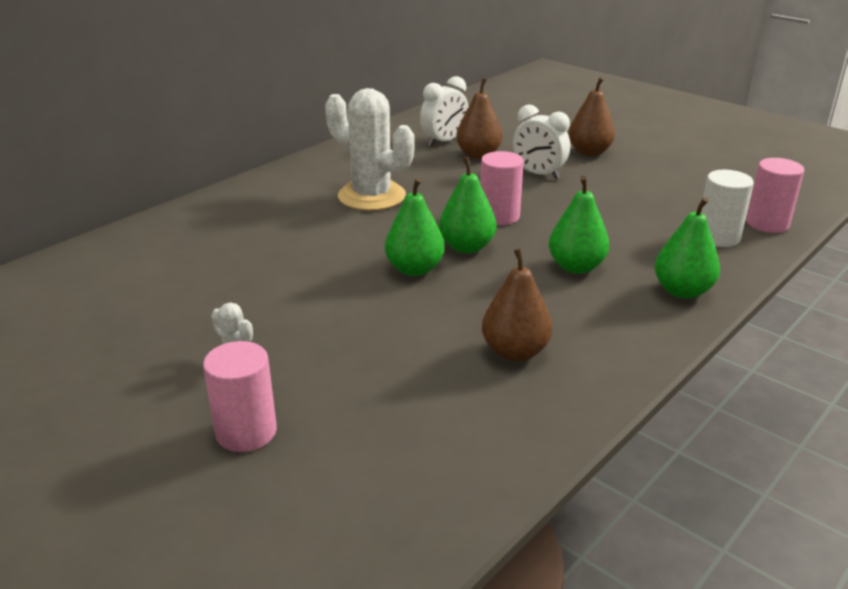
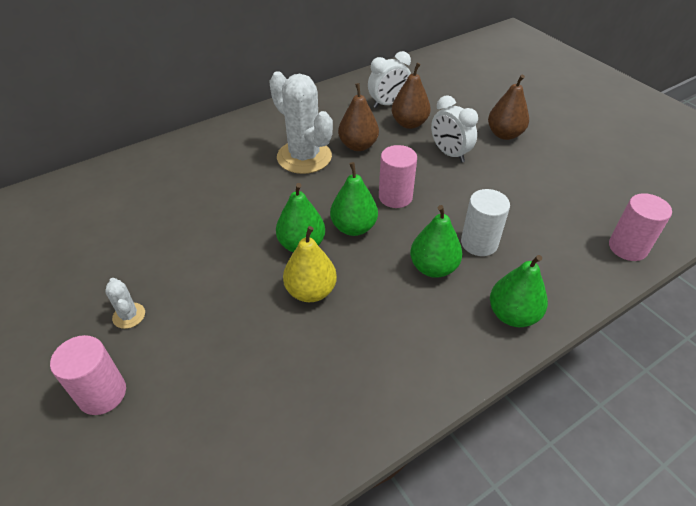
camera: 15 degrees right, 15 degrees up
brown pear [482,248,552,362] -> brown pear moved to [338,83,379,151]
white cylinder [701,170,754,247] -> white cylinder moved to [461,189,510,256]
none -> yellow pear [283,226,337,302]

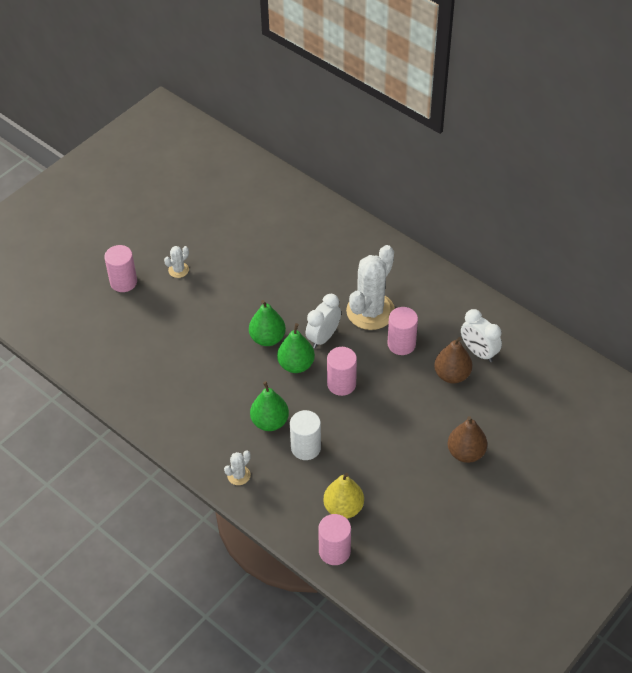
camera: 75 degrees right, 5 degrees up
yellow pear [283,226,337,302] -> yellow pear moved to [323,473,364,519]
brown pear [338,83,379,151] -> pink cylinder [387,307,418,355]
white clock [431,95,478,163] -> white clock moved to [306,294,341,348]
green pear [490,255,548,327] -> white cactus [224,450,251,485]

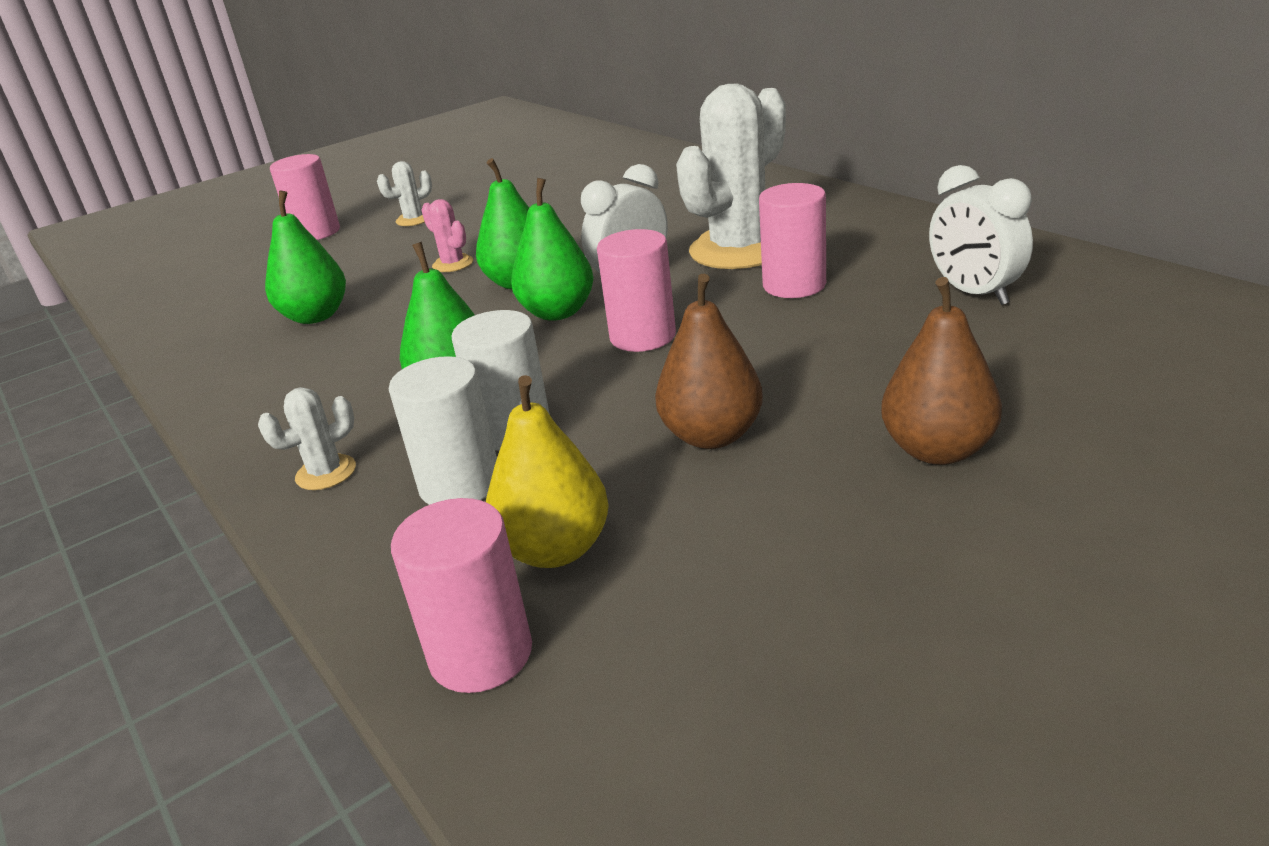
camera: 15 degrees right, 20 degrees down
brown pear [434,337,472,383] -> brown pear moved to [655,274,763,449]
none -> green pear [265,191,346,324]
none -> white cylinder [389,356,497,505]
none -> pink cactus [421,199,473,272]

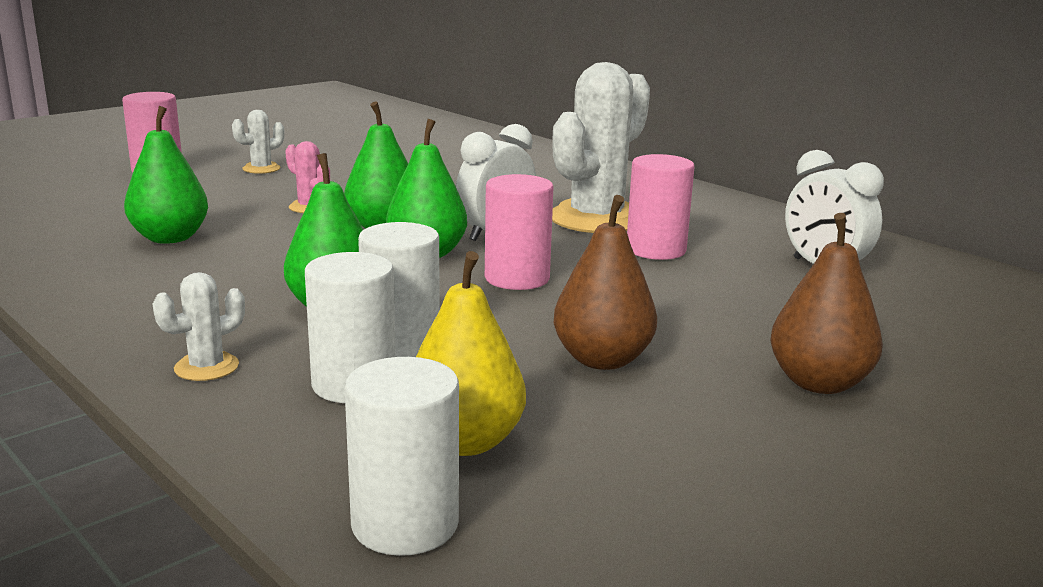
camera: 10 degrees left, 10 degrees down
pink cylinder [391,498,532,693] -> white cylinder [345,357,459,556]

